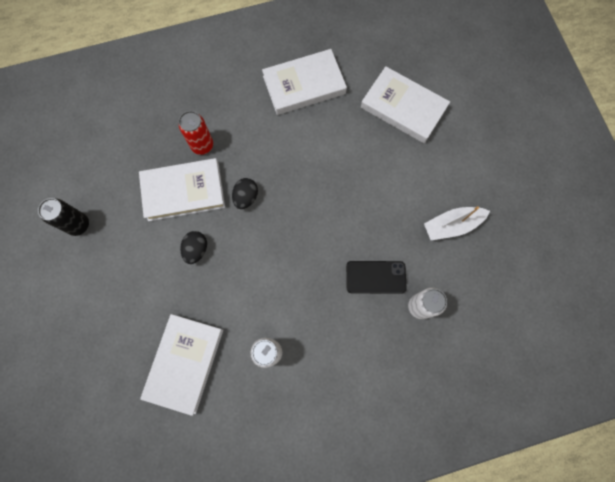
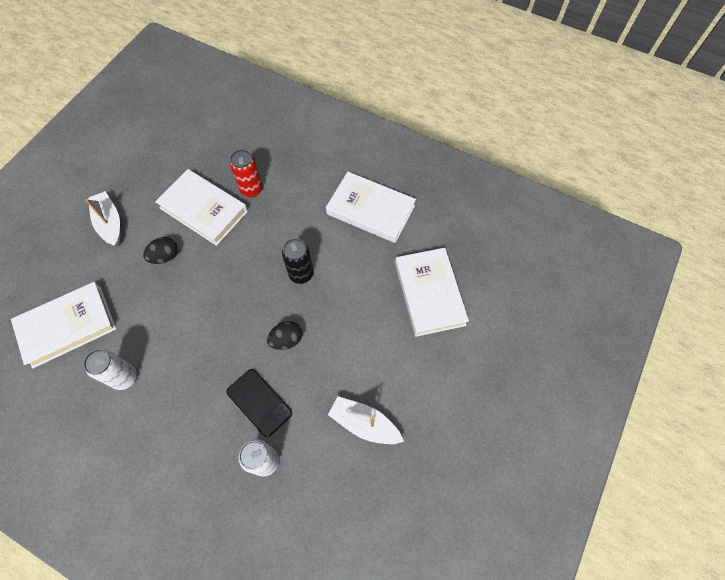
camera: 45 degrees right, 10 degrees down
black can [38,198,89,236] -> black can moved to [282,238,313,284]
black egg [232,178,258,209] -> black egg moved to [267,321,302,350]
none -> white boat [85,191,120,246]

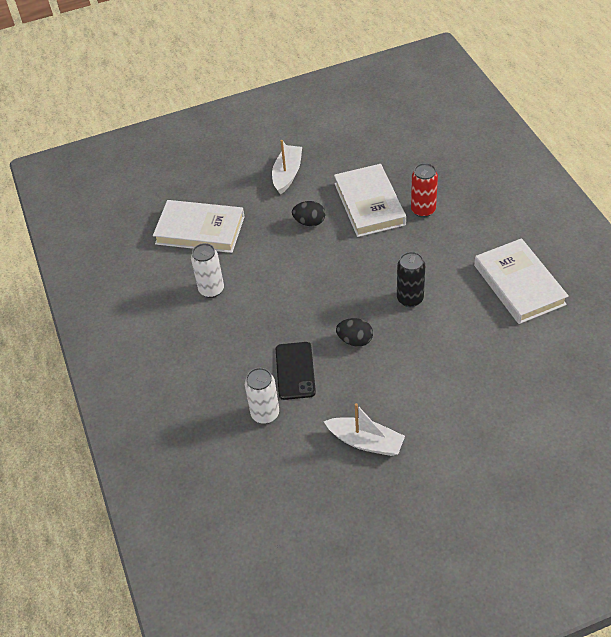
camera: 45 degrees right, 15 degrees down
white boat [328,396,404,444] -> white boat turned 135 degrees clockwise [324,403,405,456]
white book [395,248,469,337] -> none

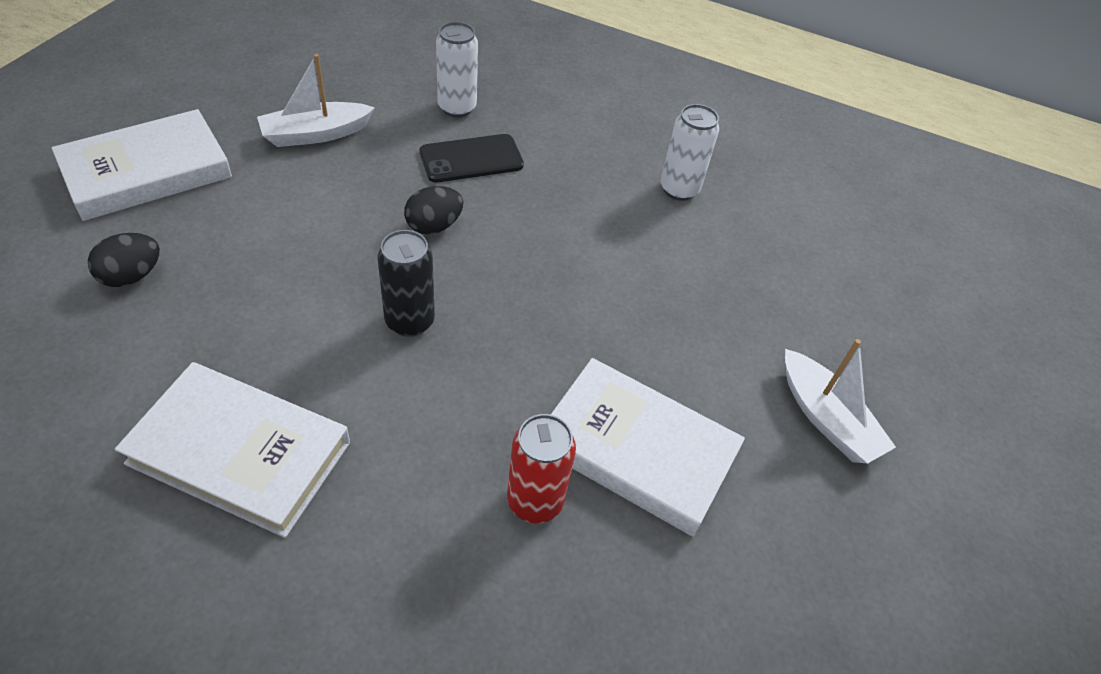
camera: 125 degrees right, 0 degrees up
white book [153,200,245,253] -> white book moved to [52,109,232,221]
black phone [276,342,316,400] -> black phone turned 60 degrees counterclockwise [419,134,524,183]
black egg [292,201,325,226] -> black egg moved to [88,233,160,287]

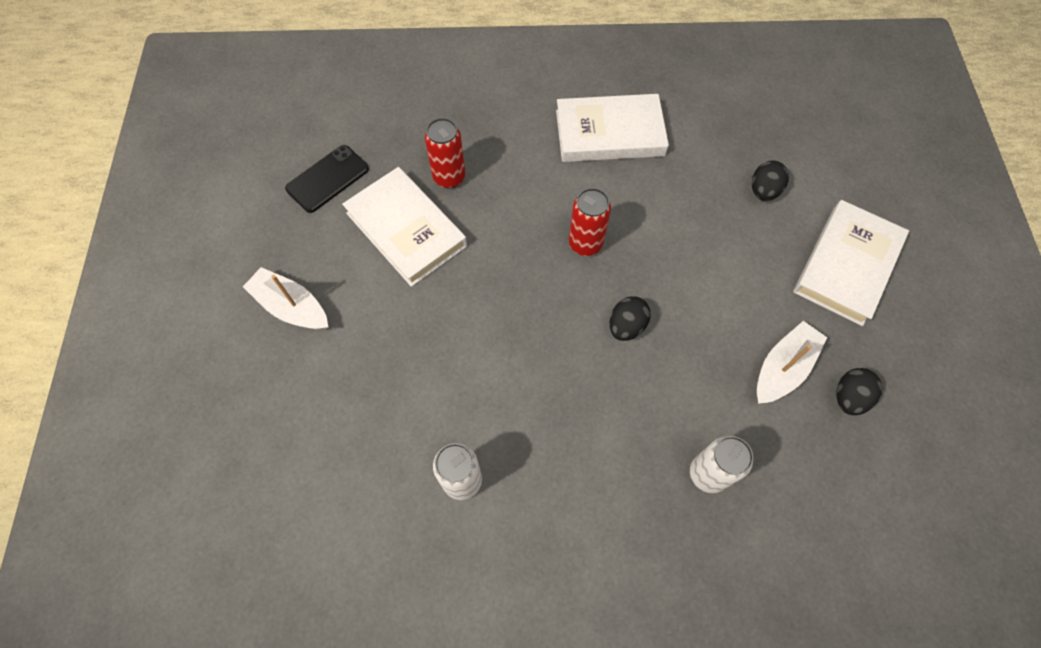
camera: 160 degrees right, 15 degrees up
black can [378,230,435,337] -> red can [569,188,611,256]
black phone [419,134,524,183] -> black phone moved to [285,145,369,213]
white book [551,358,745,536] -> white book turned 45 degrees clockwise [342,167,467,287]
none -> black egg [836,368,882,416]

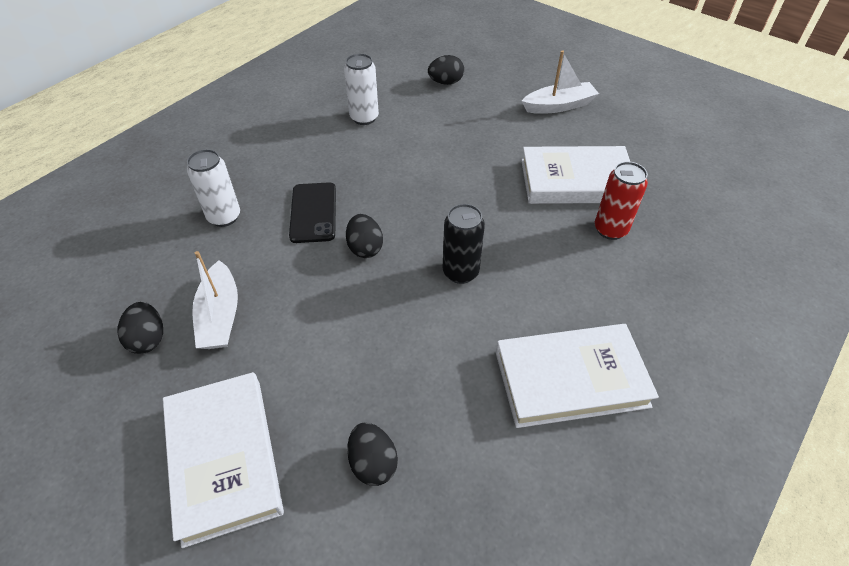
camera: 130 degrees right, 15 degrees down
black phone [285,145,369,213] -> black phone moved to [289,182,336,243]
white book [556,94,669,162] -> white book turned 45 degrees clockwise [496,324,659,428]
red can [569,188,611,256] -> black can [443,204,485,284]
none -> black egg [428,55,464,85]

